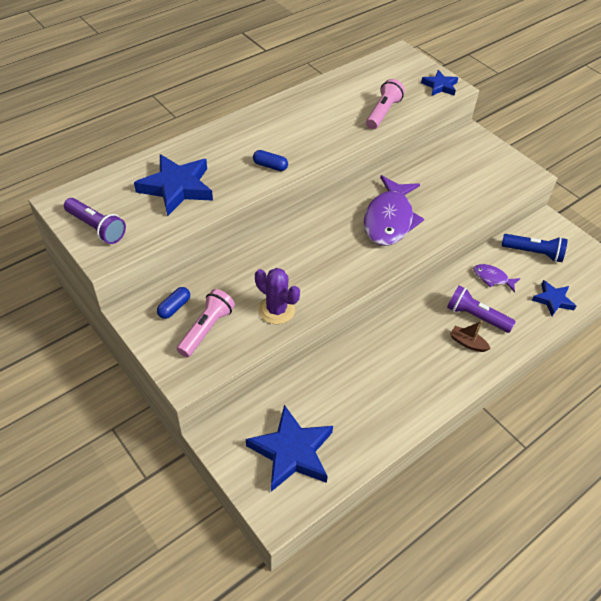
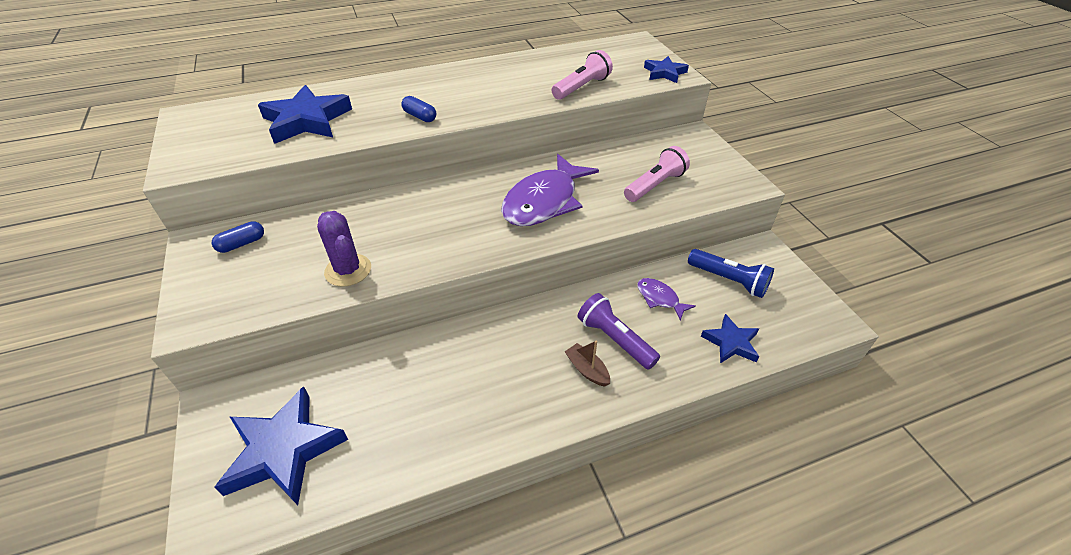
camera: 20 degrees right, 5 degrees down
purple flashlight [64,198,126,244] -> none
pink flashlight [177,289,235,357] -> pink flashlight moved to [624,146,690,202]

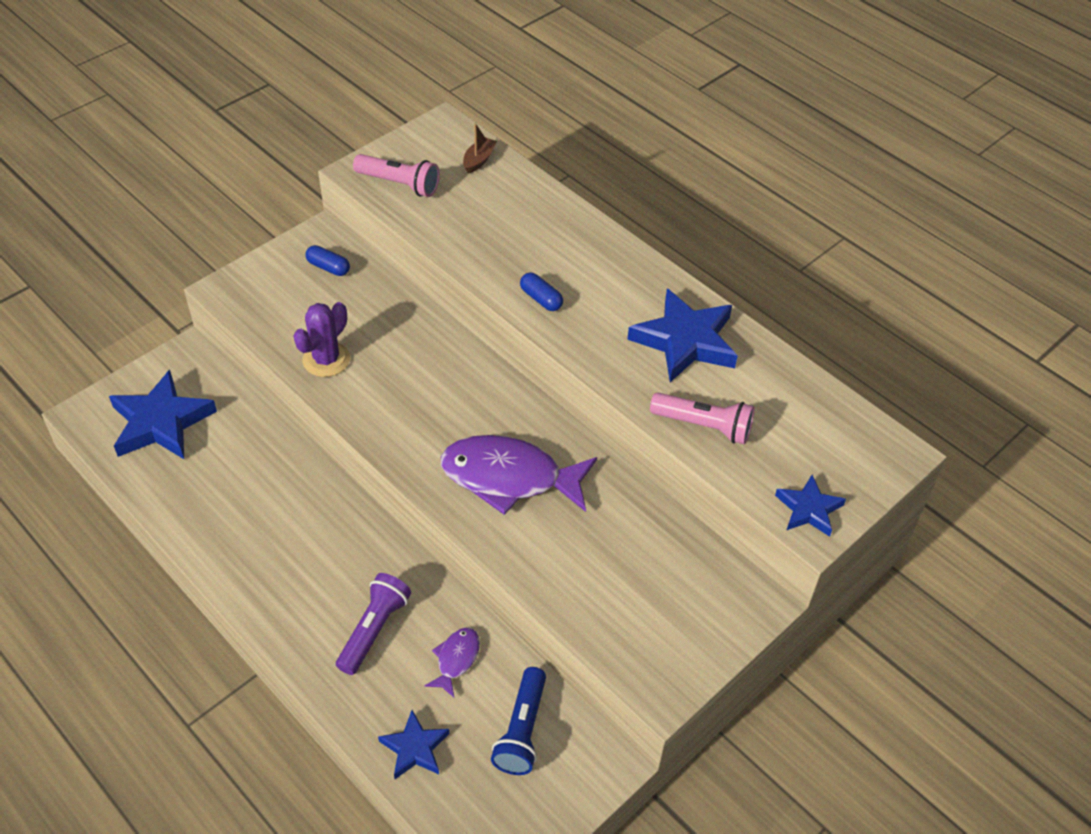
camera: 65 degrees right, 5 degrees up
blue star [258,85,352,144] -> blue star moved to [627,288,738,382]
blue capsule [401,96,436,122] -> blue capsule turned 60 degrees counterclockwise [520,272,563,311]
brown boat [565,341,610,387] -> brown boat moved to [463,123,497,174]
pink flashlight [624,146,690,202] -> pink flashlight moved to [353,154,440,197]

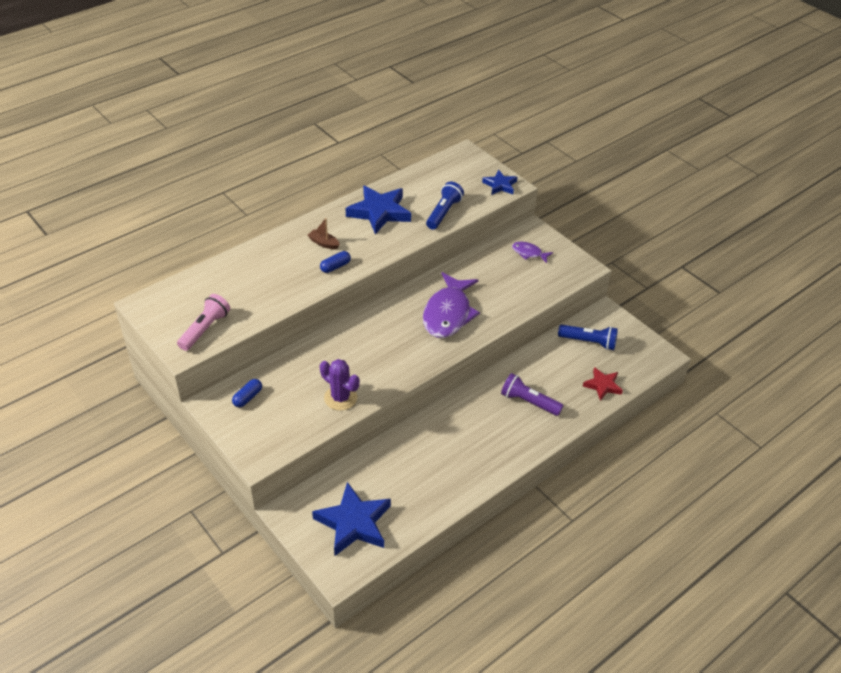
camera: 85 degrees left, 5 degrees down
blue star [378,710,449,779] -> red star [583,367,623,401]
purple fish [425,628,480,698] -> purple fish moved to [512,242,553,263]
brown boat [463,123,497,174] -> brown boat moved to [308,218,340,249]
pink flashlight [650,392,755,444] -> blue flashlight [426,182,464,230]

